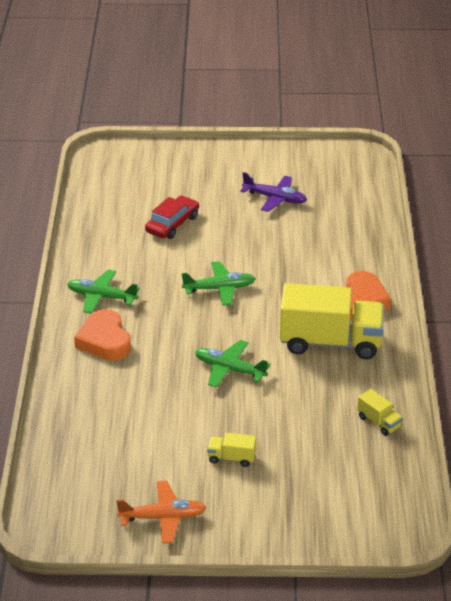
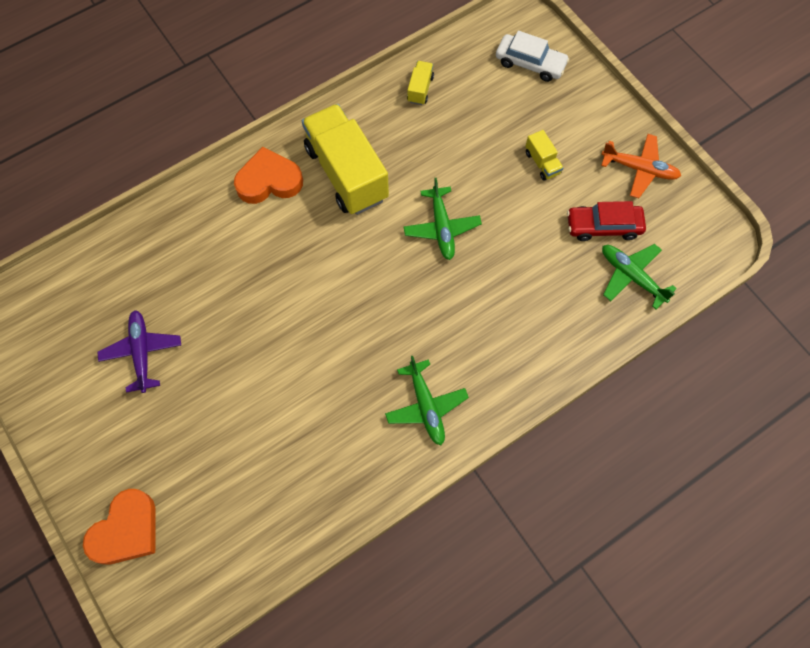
camera: 125 degrees left, 30 degrees up
orange heart [74,309,131,360] -> orange heart moved to [83,489,156,564]
orange plane [116,481,207,544] -> orange plane turned 150 degrees clockwise [601,134,681,198]
red car [145,195,199,239] -> red car moved to [567,201,646,241]
green plane [181,261,256,306] -> green plane moved to [602,244,677,309]
none -> white car [496,31,569,82]

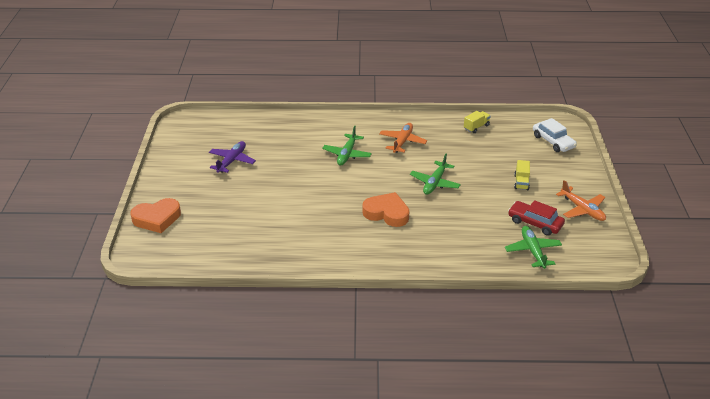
camera: 35 degrees right, 30 degrees down
orange heart [234,147,303,204] -> orange heart moved to [362,192,410,227]
yellow truck [302,104,389,215] -> orange plane [379,123,427,153]
green plane [385,356,469,445] -> green plane moved to [322,126,372,166]

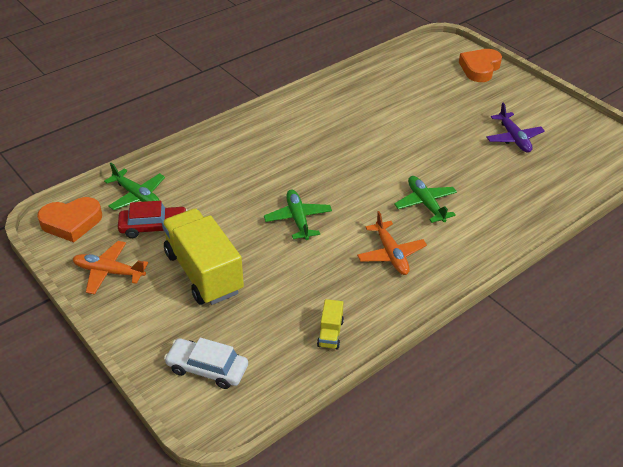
camera: 140 degrees right, 5 degrees up
orange heart [362,192,410,227] -> orange heart moved to [37,197,102,242]
yellow truck [514,160,530,190] -> yellow truck [162,208,244,305], size x2.36

